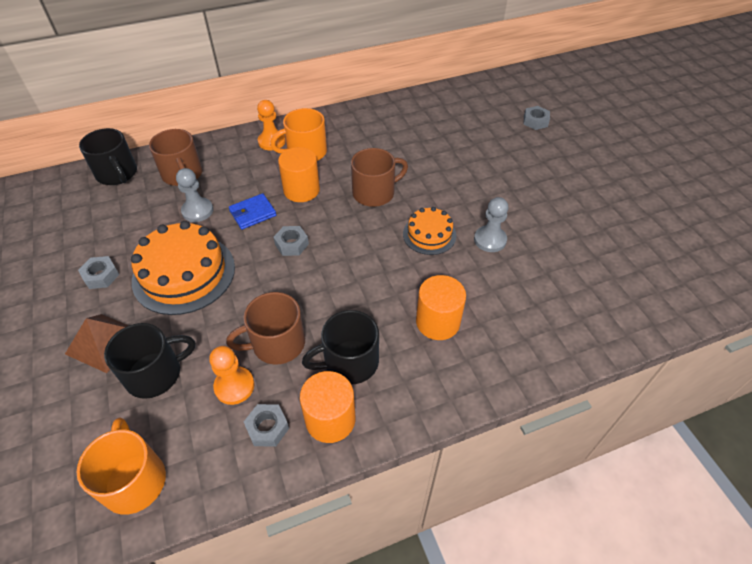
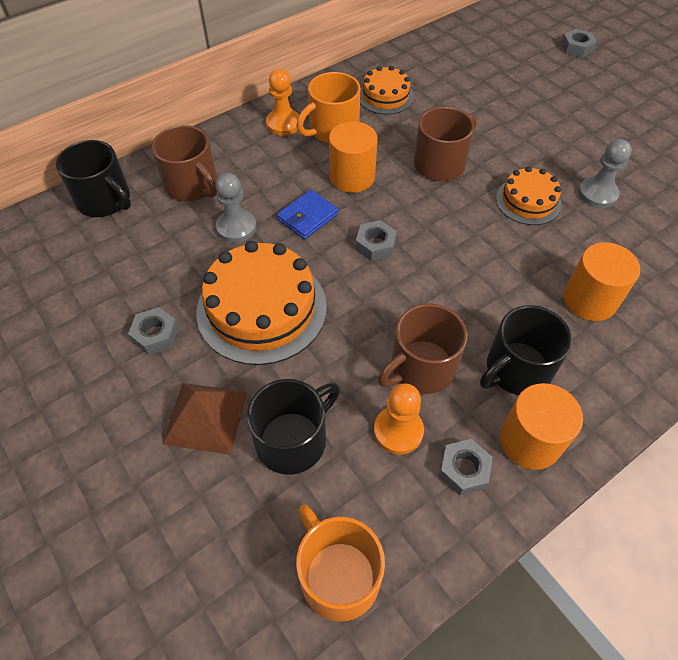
camera: 15 degrees left, 5 degrees up
none -> orange cake [360,66,414,115]

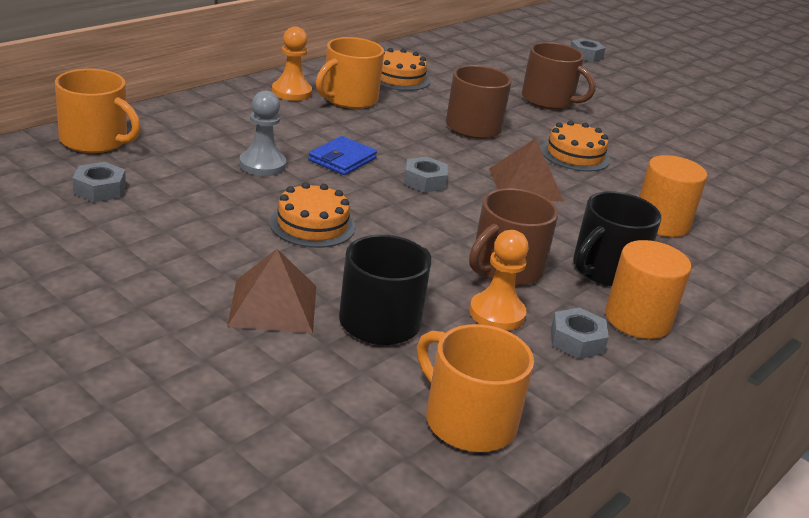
camera: 15 degrees left, 25 degrees down
black mug [56,140,131,217] -> orange mug [55,69,141,153]
grey nut [128,307,179,355] -> grey nut moved to [72,162,126,202]
brown mug [152,125,217,201] -> brown mug moved to [522,42,596,110]
orange cake [196,241,327,365] -> orange cake [270,182,355,248], size x0.56
orange cylinder [329,121,378,193] -> none
grey pawn [578,139,632,208] -> none
none -> brown pyramid [489,138,564,202]

